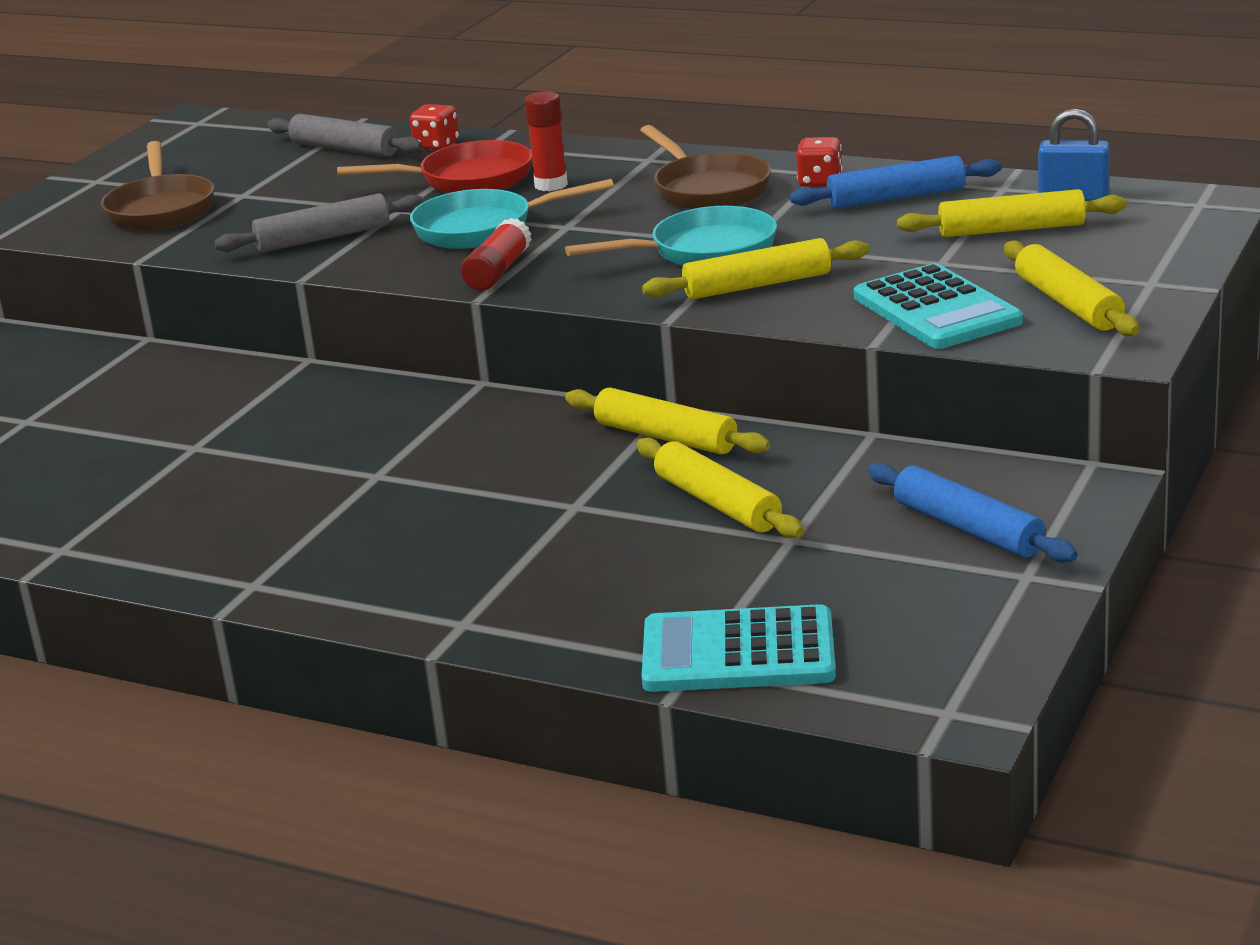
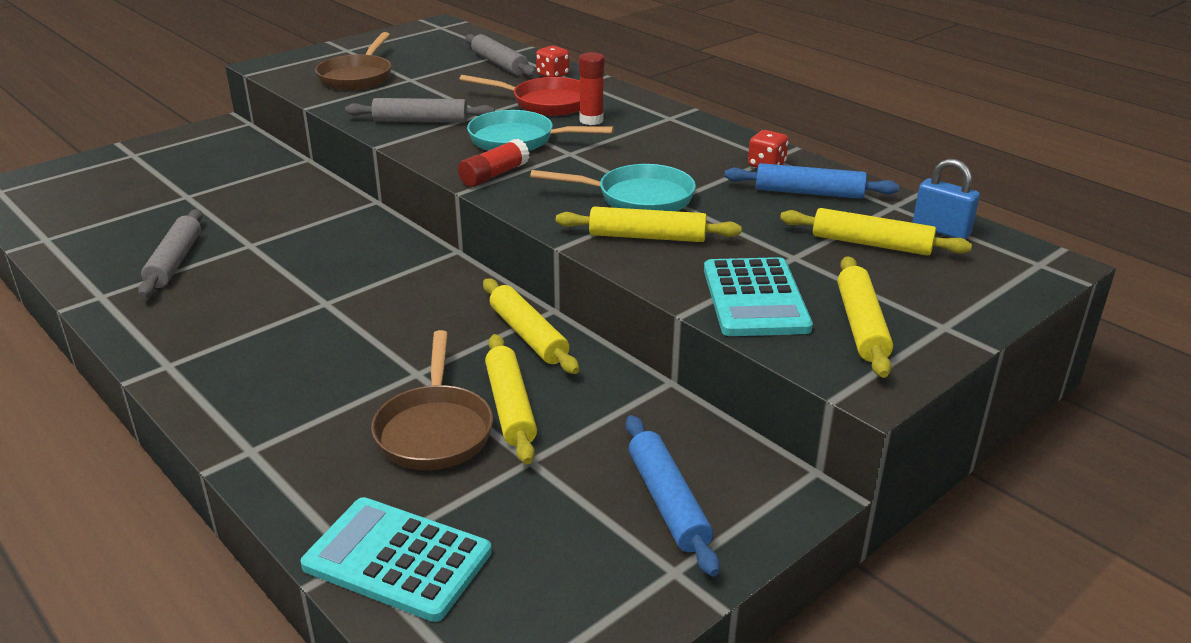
camera: 20 degrees right, 5 degrees up
brown pan [640,125,771,209] -> brown pan moved to [371,330,493,470]
none -> grey rolling pin [138,209,202,298]

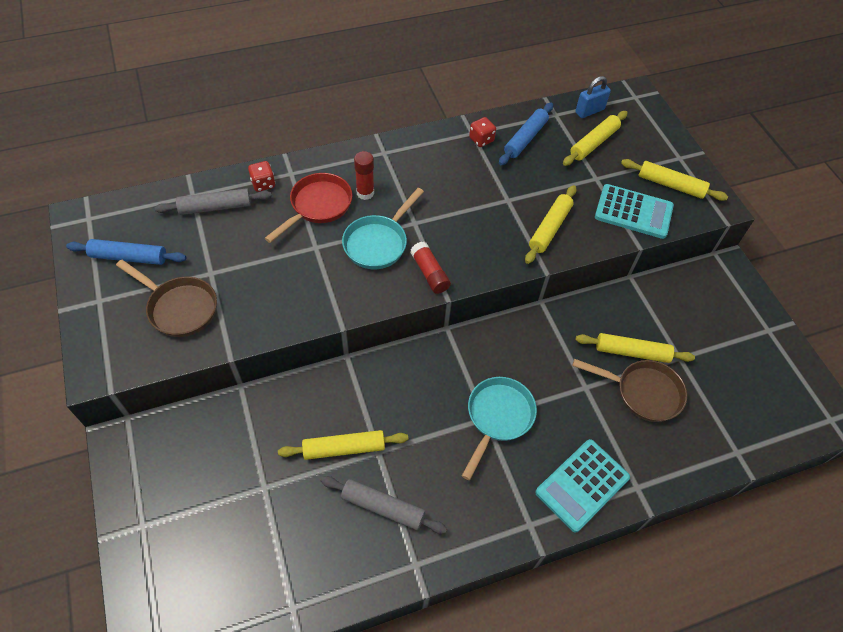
camera: 70 degrees left, 25 degrees up
turquoise calculator [300,497,492,622] -> turquoise calculator moved to [535,439,630,533]
grey rolling pin [345,98,495,123] -> none
yellow rolling pin [483,279,579,374] -> yellow rolling pin moved to [278,430,408,460]
turquoise pan [530,164,696,211] -> turquoise pan moved to [462,377,537,480]
blue rolling pin [626,415,720,576] -> blue rolling pin moved to [66,239,186,265]

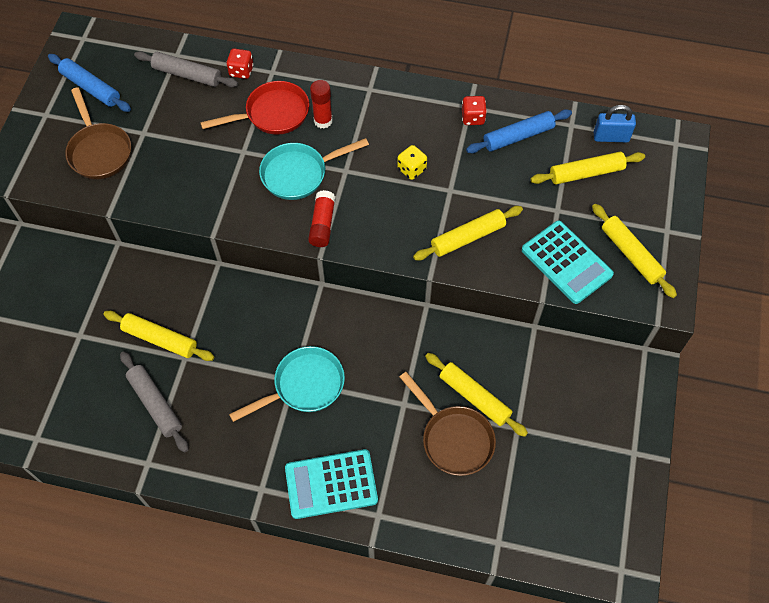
camera: 35 degrees right, 5 degrees up
none -> yellow dice [397,145,427,180]

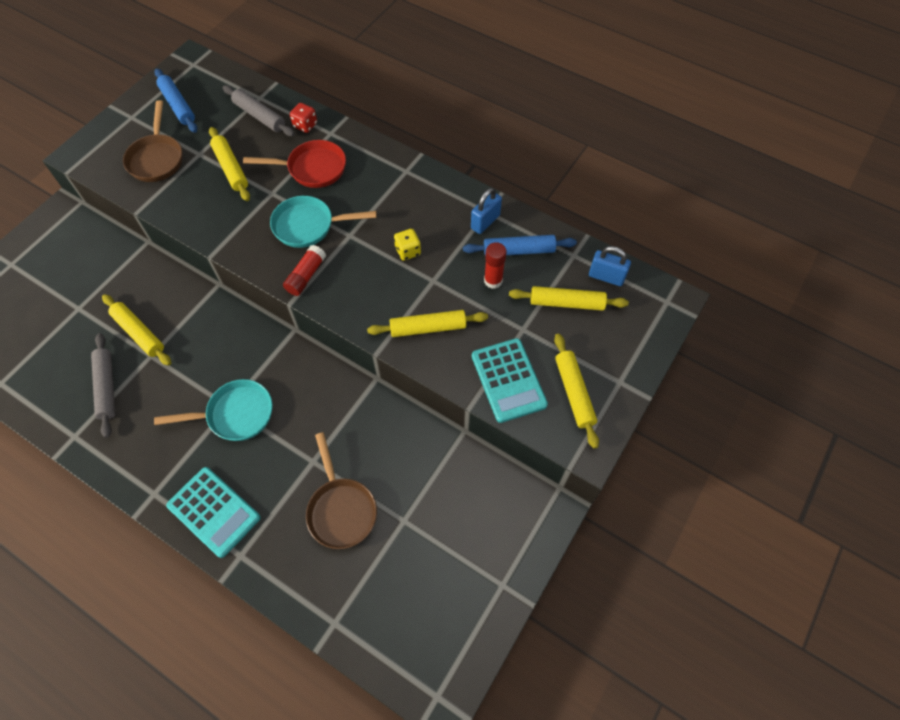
camera: 20 degrees right, 0 degrees up
turquoise calculator [285,449,378,519] -> turquoise calculator turned 150 degrees counterclockwise [166,467,261,558]
red glue stick [310,80,332,129] -> red glue stick moved to [484,242,507,289]
yellow rolling pin [425,353,528,437] -> yellow rolling pin moved to [209,127,250,201]
red dice [462,96,487,125] -> blue padlock [471,188,502,234]

